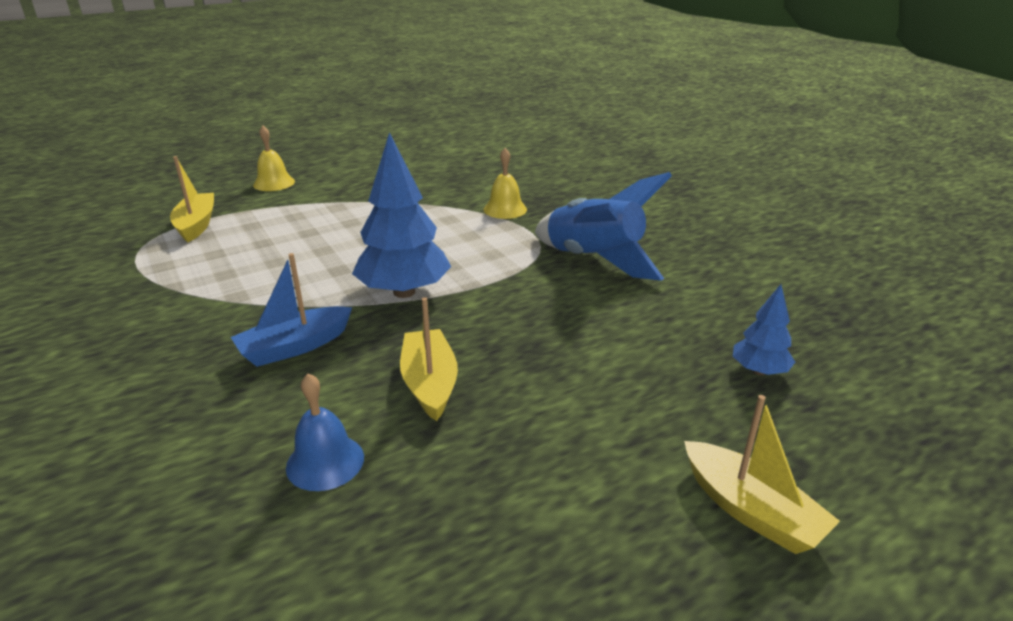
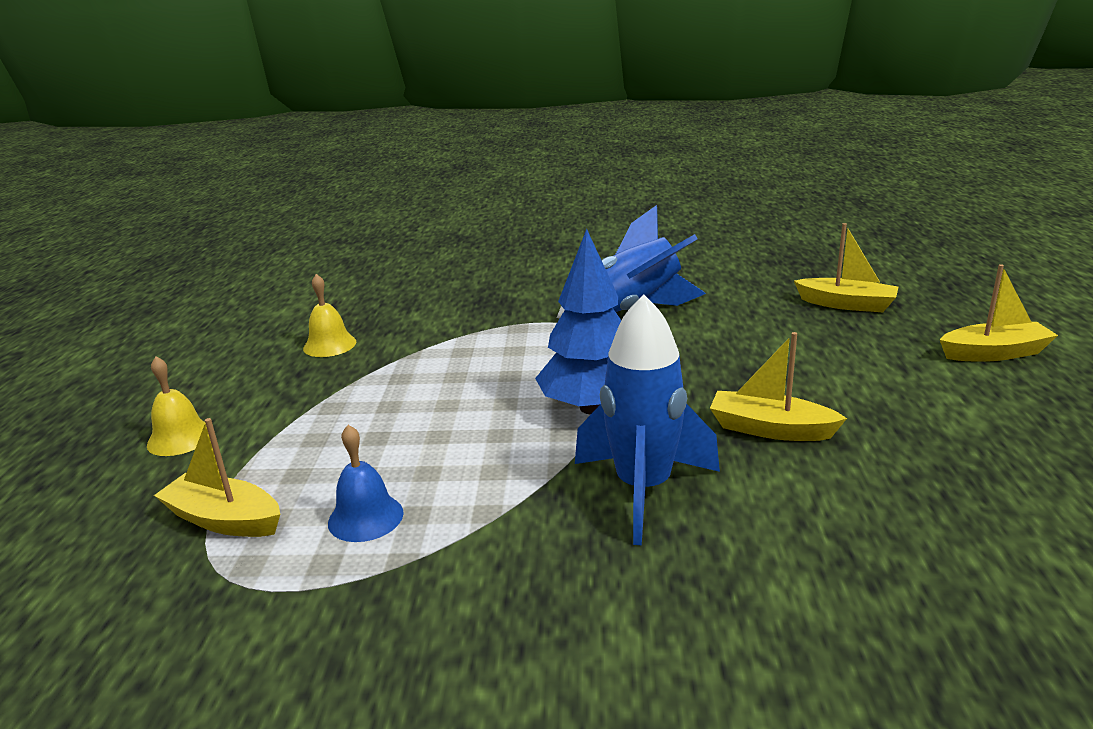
camera: 55 degrees left, 5 degrees down
blue boat [231,253,352,367] -> blue rocket [575,294,720,545]
blue bell [286,373,364,491] -> blue bell moved to [328,425,404,542]
yellow bell [484,148,527,219] -> yellow bell moved to [303,274,356,357]
blue tree [733,284,795,375] -> yellow boat [794,223,898,312]

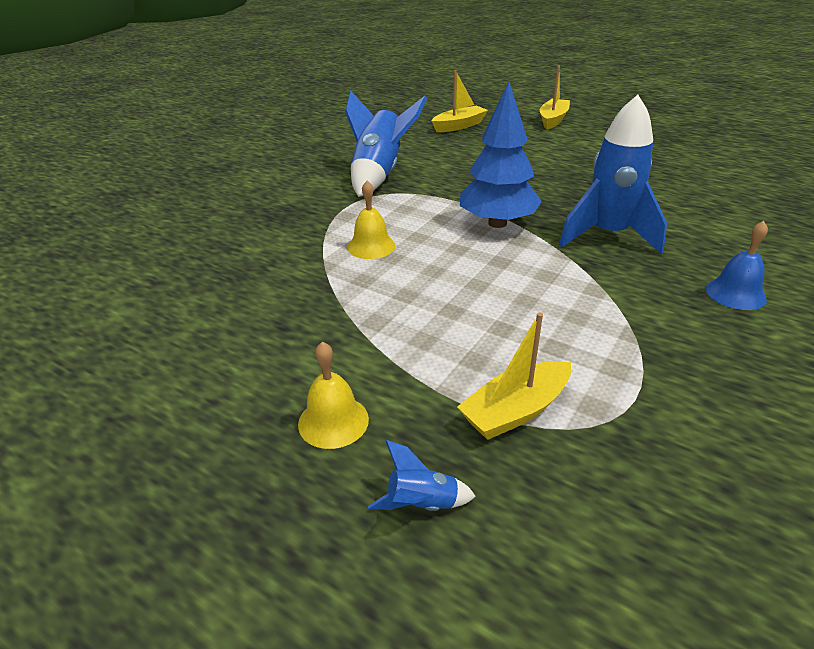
camera: 60 degrees left, 10 degrees up
yellow bell [303,274,356,357] -> yellow bell moved to [347,181,396,259]
blue bell [328,425,404,542] -> blue bell moved to [706,221,768,310]
yellow boat [710,332,847,441] -> none
none -> blue rocket [368,440,476,511]

